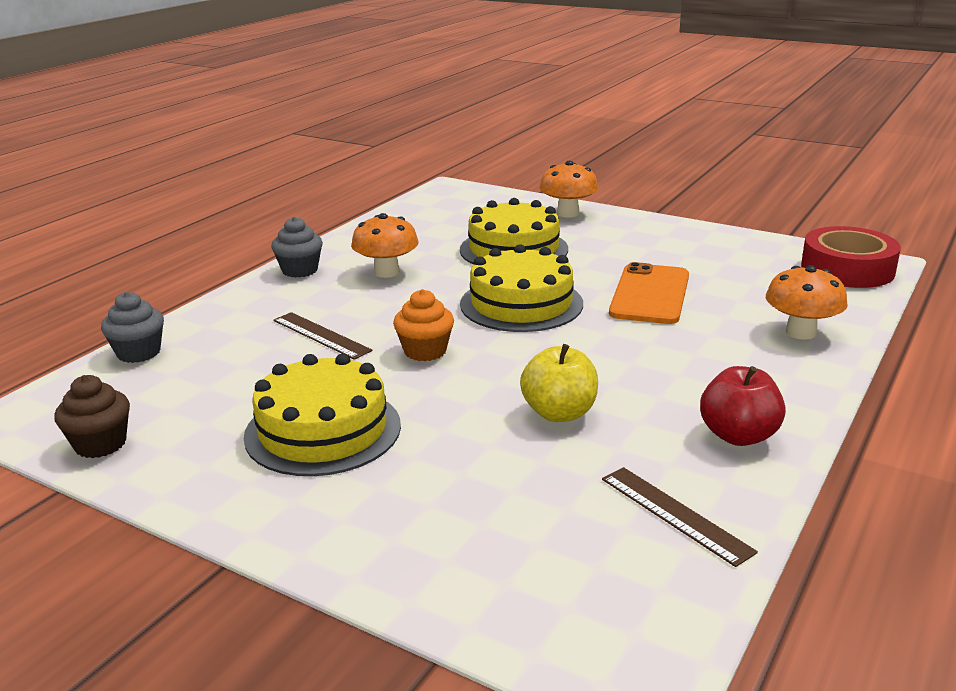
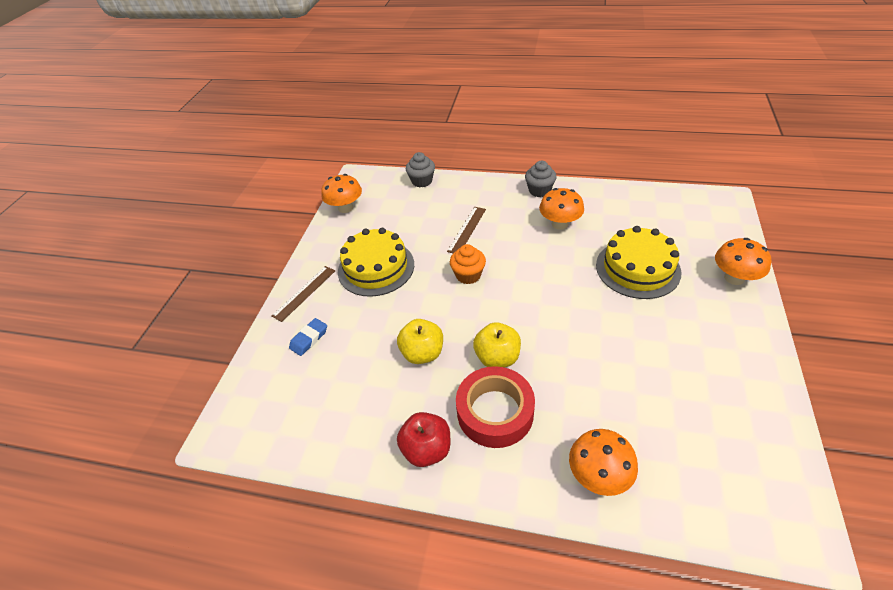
camera: 75 degrees right, 20 degrees up
brown cupcake [54,375,130,458] -> orange mushroom [321,174,362,213]
yellow cake [460,244,583,332] -> none
brown ruler [602,467,758,567] -> brown ruler moved to [272,266,335,322]
orange phone [609,262,689,324] -> none
red tape [801,226,901,288] -> red tape moved to [456,366,535,448]
none -> blue eraser [289,318,327,356]
none -> yellow apple [473,322,521,368]

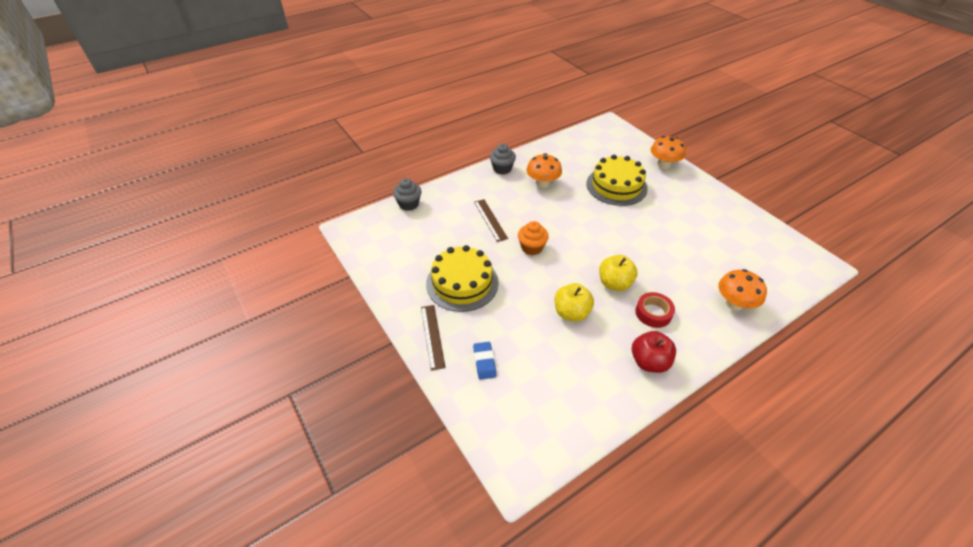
camera: 50 degrees left, 0 degrees up
orange mushroom [321,174,362,213] -> none
red tape [456,366,535,448] -> red tape [635,292,675,328], size x0.61

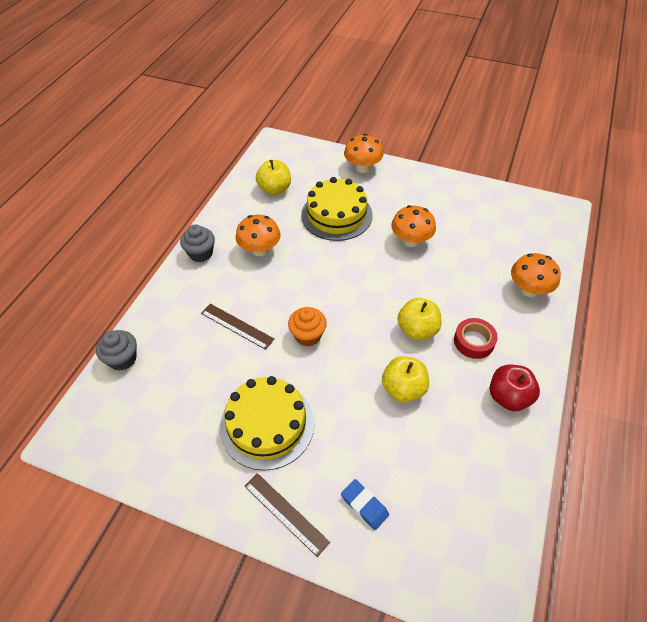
camera: 35 degrees left, 5 degrees up
none -> yellow apple [256,160,291,195]
none -> orange mushroom [391,205,436,247]

